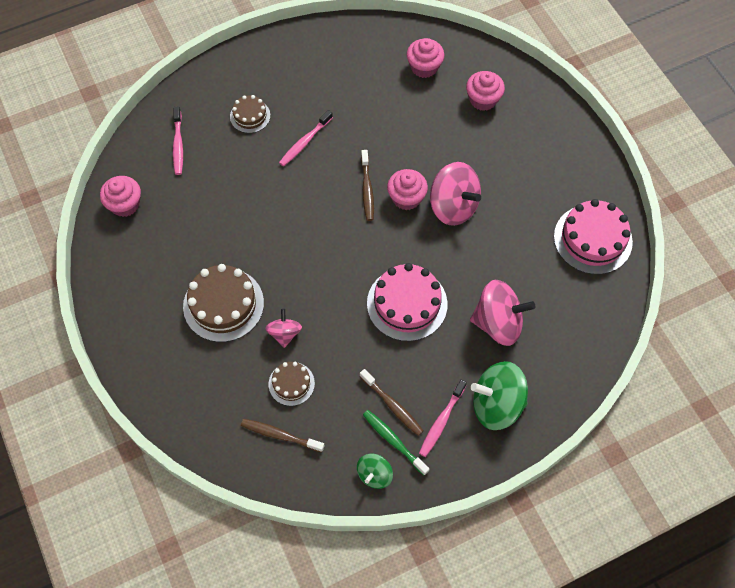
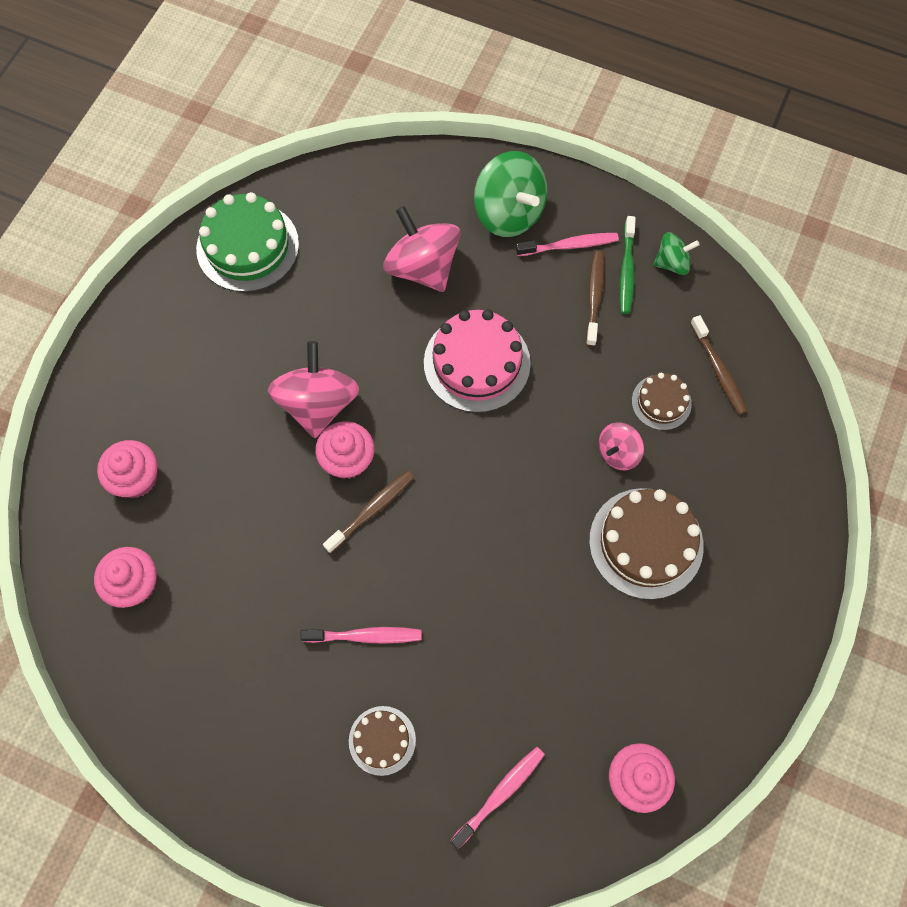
camera: 130 degrees left, 5 degrees up
pink cake [554,199,633,274] -> green cake [196,192,299,292]

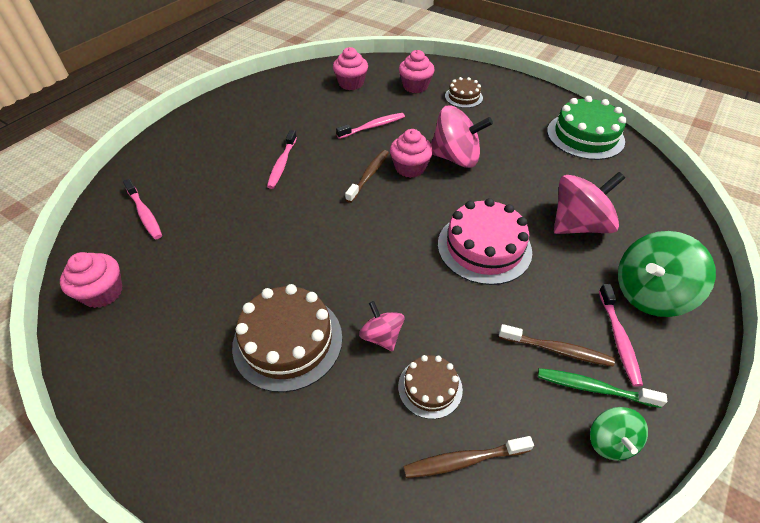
camera: 100 degrees right, 20 degrees down
brown toothbrush [323,470,414,553] -> brown toothbrush turned 120 degrees counterclockwise [345,150,389,203]
brown cake [349,706,416,776] -> brown cake moved to [445,77,483,108]
none -> pink toothbrush [336,113,405,139]

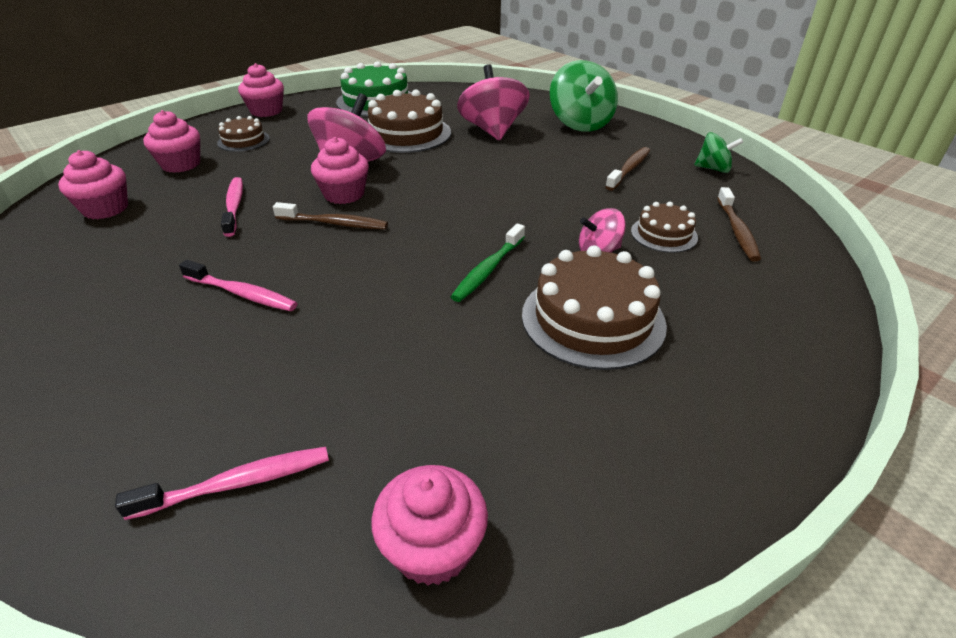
camera: 75 degrees left, 10 degrees down
brown toothbrush [345,150,389,203] -> brown toothbrush turned 150 degrees clockwise [273,202,388,229]
pink cake [438,198,532,285] -> none
green toothbrush [538,368,667,408] -> green toothbrush moved to [451,224,525,302]
pink toothbrush [599,284,643,387] -> none
none -> pink cupcake [238,63,284,117]
none -> brown cake [368,89,451,153]

